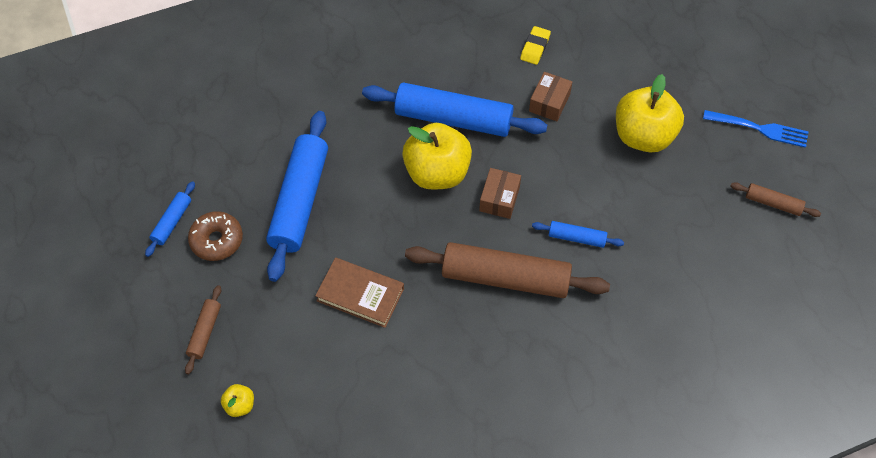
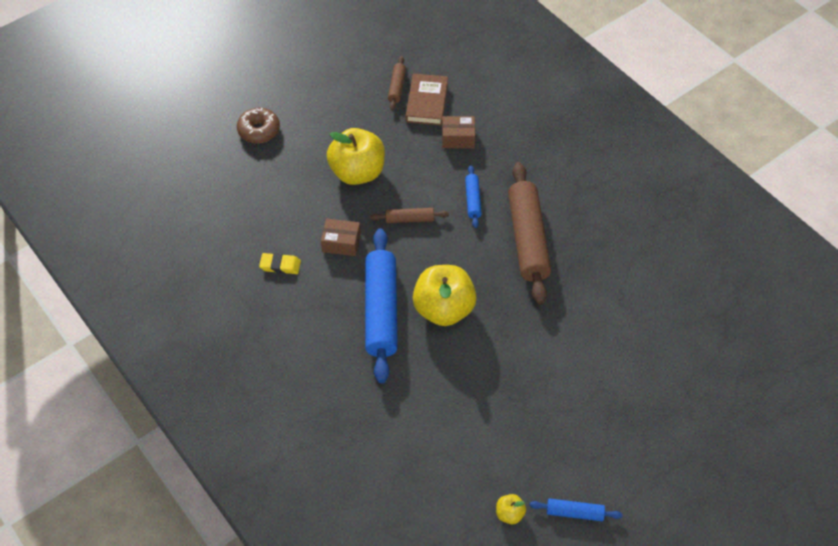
camera: 105 degrees left, 5 degrees down
brown rolling pin [185,285,221,374] -> brown rolling pin moved to [371,208,449,223]
brown donut [188,211,243,261] -> brown donut moved to [237,108,280,143]
yellow apple [221,384,254,417] -> yellow apple moved to [496,494,526,524]
blue rolling pin [266,111,328,282] -> none
brown book [315,258,404,328] -> brown book moved to [406,74,448,126]
brown box [479,168,521,219] -> brown box moved to [442,116,475,148]
blue fork [703,110,808,148] -> none

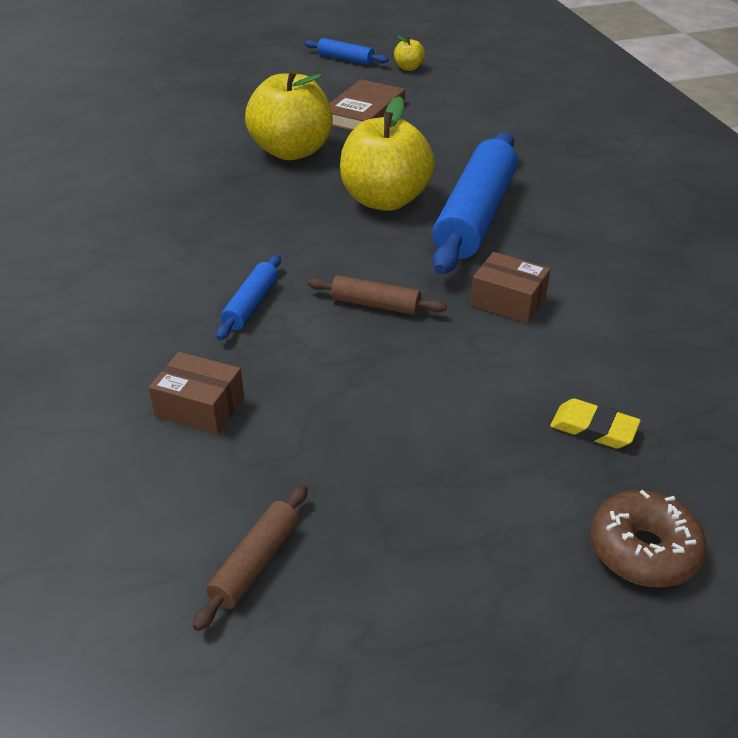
camera: 160 degrees left, 15 degrees down
yellow eraser [259,253,301,274] -> yellow eraser moved to [550,399,641,449]
yellow apple [327,128,385,185] -> yellow apple moved to [245,69,333,160]
brown book [406,74,448,126] -> brown book moved to [329,79,405,131]
brown rolling pin [508,162,551,305] -> none

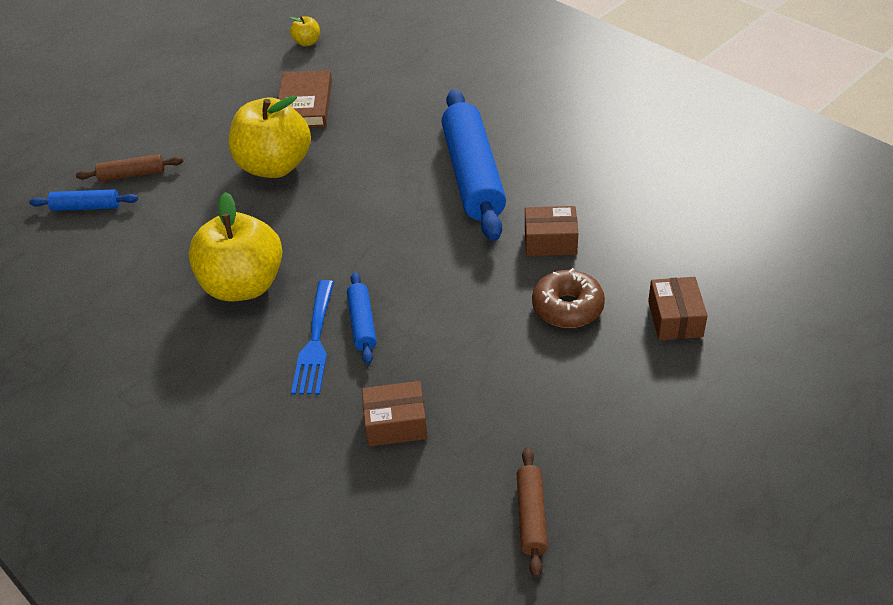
camera: 25 degrees left, 5 degrees up
blue rolling pin [305,38,388,65] -> blue rolling pin moved to [29,189,138,211]
brown rolling pin [308,275,446,315] -> brown rolling pin moved to [76,154,184,182]
yellow apple [340,96,435,211] -> yellow apple moved to [188,192,282,302]
yellow eraser [550,399,641,449] -> brown box [648,277,708,340]
brown donut [590,490,707,587] -> brown donut moved to [532,268,605,328]
none -> blue fork [291,280,334,395]

